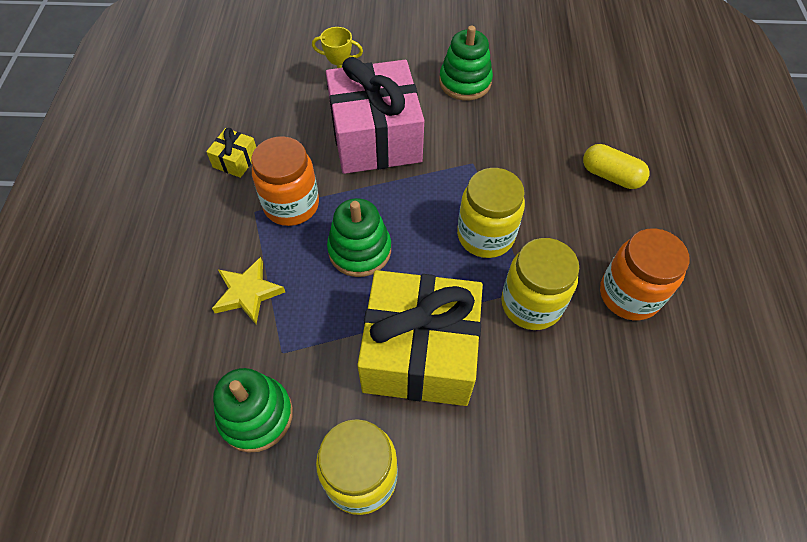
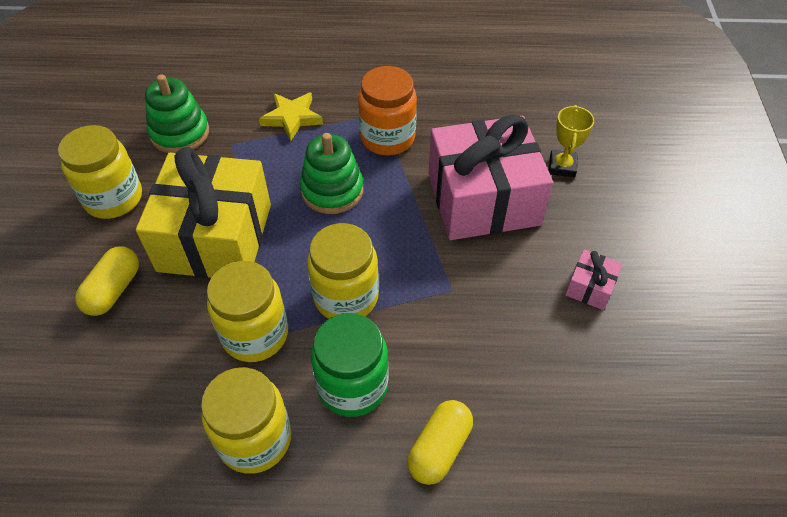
camera: 90 degrees right, 5 degrees down
yellow gift [206,128,256,178] -> none
green stacking toy [439,26,493,100] -> pink gift [565,249,622,310]
orange jar [600,228,690,320] -> yellow jar [201,367,291,474]
none -> yellow capsule [75,246,139,316]
none -> green jar [311,313,389,417]

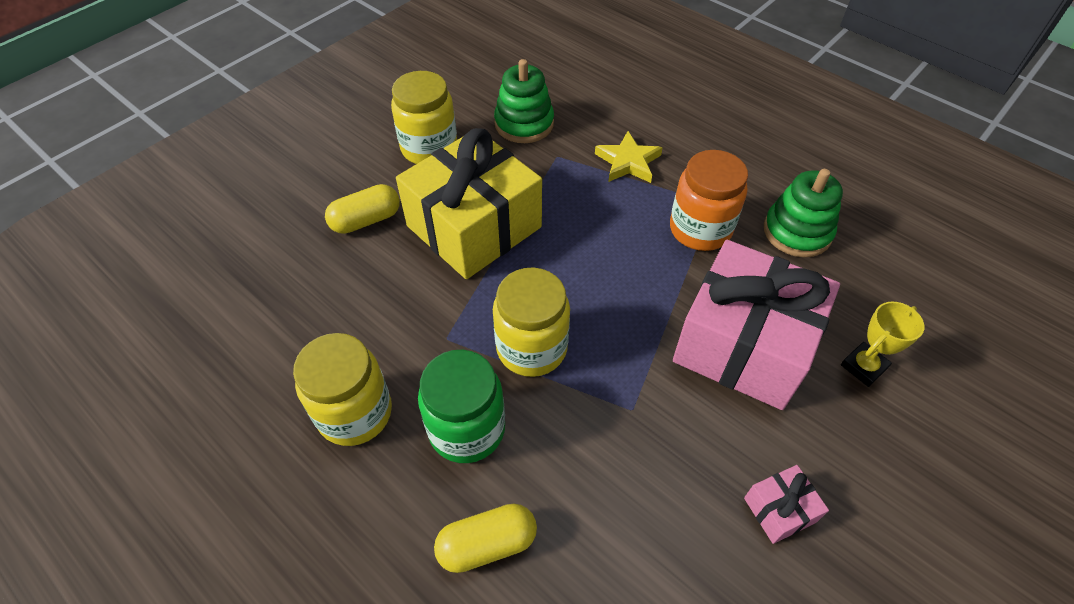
camera: 40 degrees right, 0 degrees up
yellow jar [207,261,288,362] -> none
green stacking toy [300,133,363,214] -> green stacking toy moved to [764,169,843,257]

